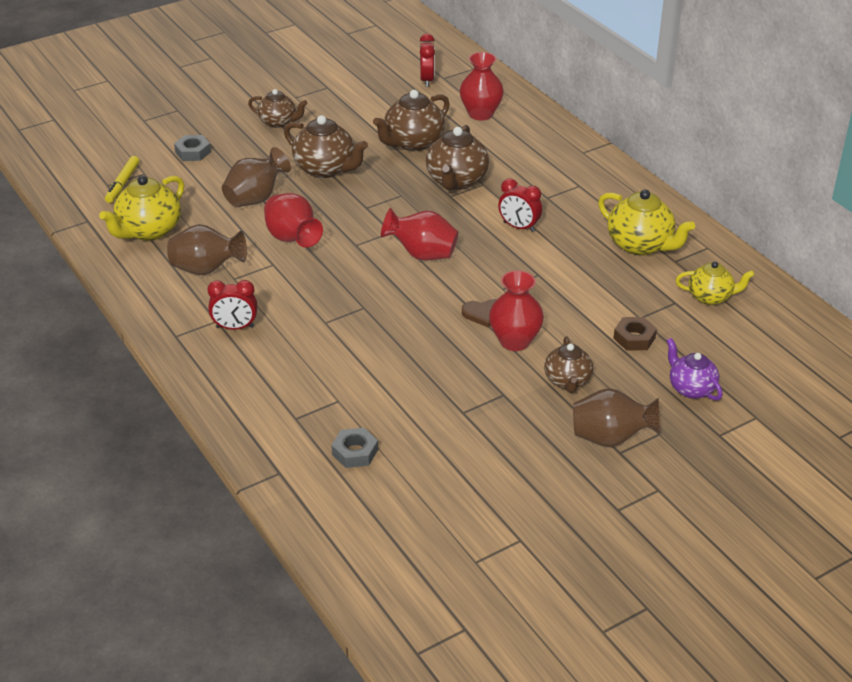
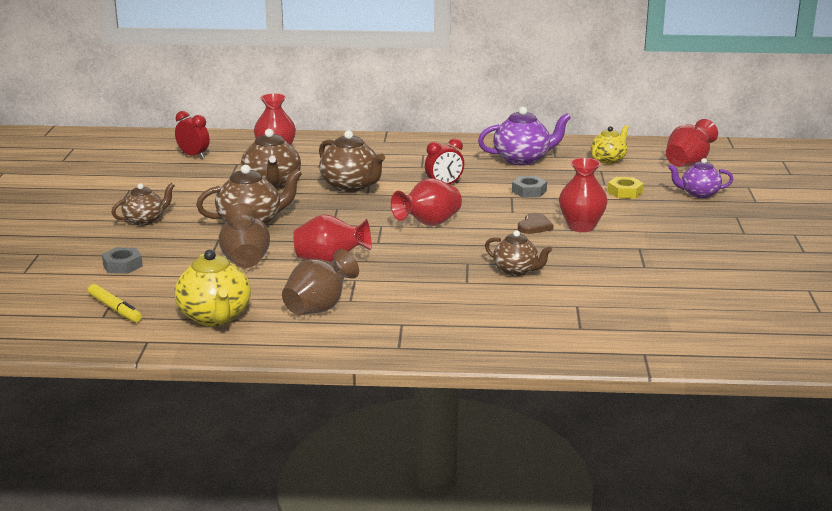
camera: 55 degrees left, 15 degrees down
red clock [207,280,257,330] -> none
grey nut [331,428,378,468] -> grey nut moved to [512,176,547,197]
brown teapot [544,336,593,393] -> brown teapot moved to [485,230,552,276]
brown vase [573,388,660,447] -> none
yellow teapot [598,189,695,255] -> purple teapot [478,107,571,166]
brown nut [613,317,657,351] -> yellow nut [607,177,644,199]
none -> red vase [666,119,718,167]

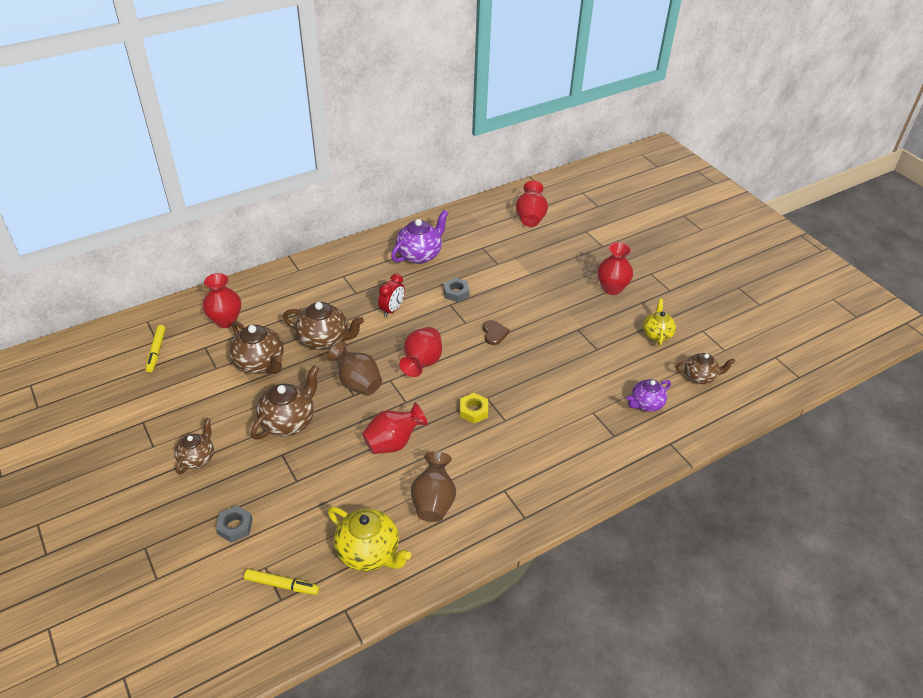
camera: 35 degrees left, 20 degrees up
red clock [175,111,209,159] -> yellow marker [146,325,165,373]
brown vase [218,203,270,268] -> brown vase moved to [327,341,382,396]
brown teapot [485,230,552,276] -> brown teapot moved to [676,353,735,384]
red vase [559,158,608,232] -> red vase moved to [597,242,633,295]
yellow teapot [591,125,629,164] -> yellow teapot moved to [643,299,676,346]
yellow nut [607,177,644,199] -> yellow nut moved to [460,393,488,423]
purple teapot [668,158,734,198] -> purple teapot moved to [627,379,671,412]

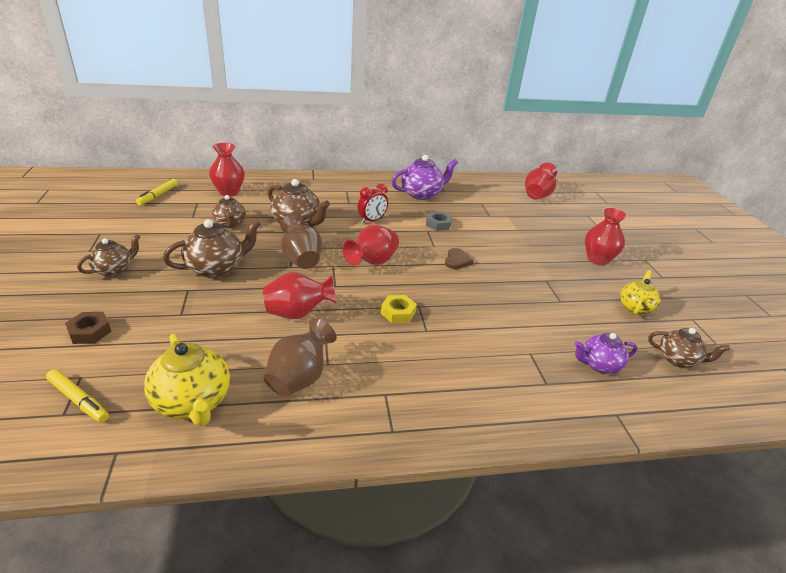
camera: 20 degrees right, 10 degrees down
grey nut [215,506,253,543] -> brown nut [65,312,112,344]
brown teapot [229,321,284,374] -> brown teapot [212,195,246,228], size x0.64

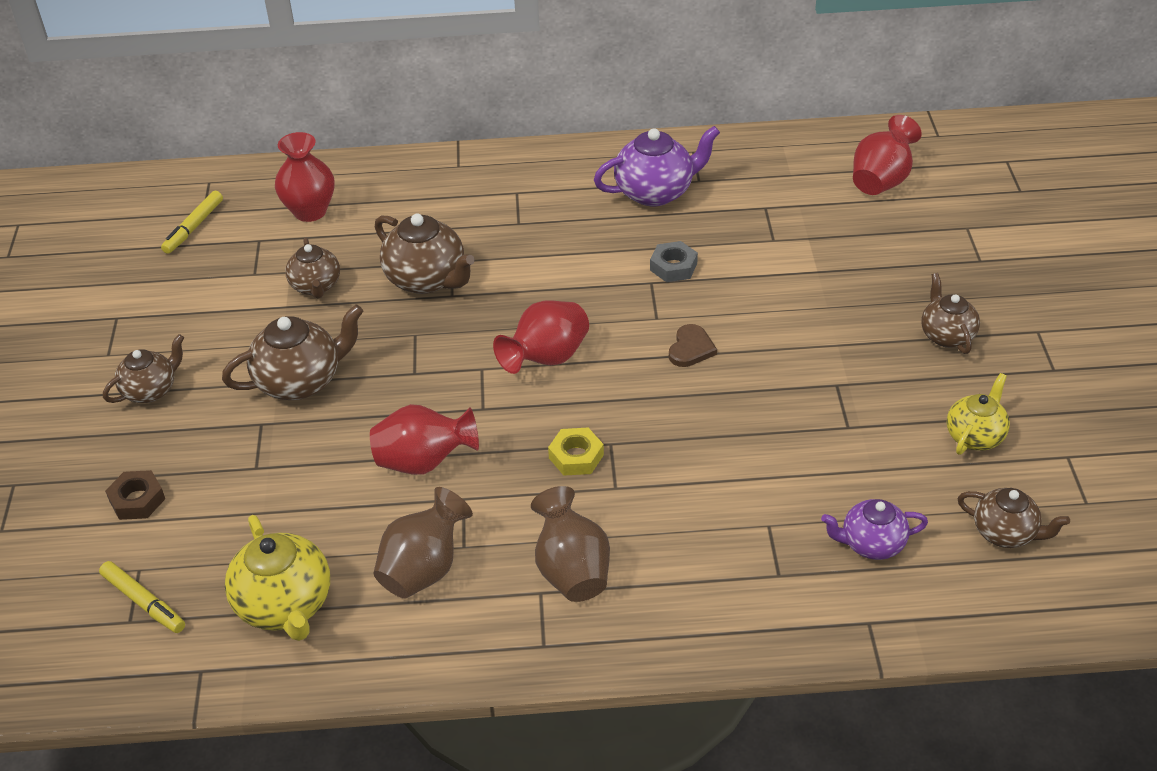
camera: 10 degrees right, 10 degrees up
brown vase [281,214,322,269] -> brown vase moved to [531,486,610,602]
red clock [358,184,388,224] -> none
red vase [585,207,628,266] -> brown teapot [921,273,980,354]

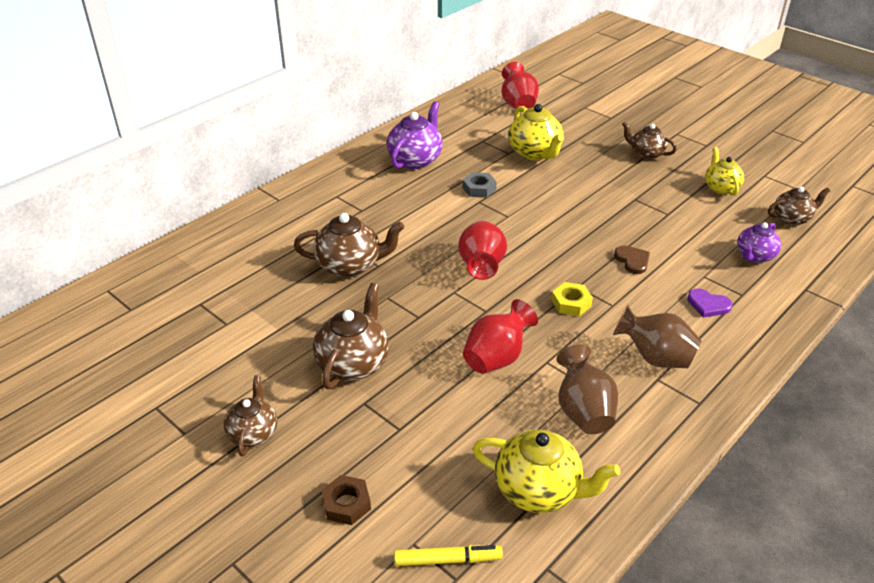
camera: 45 degrees left, 5 degrees down
yellow marker [161,191,223,254] -> none
red vase [275,132,334,222] -> none
brown teapot [285,238,340,298] -> none
brown heart [669,324,717,367] -> brown heart moved to [614,246,650,274]
none -> yellow teapot [508,104,564,160]
none -> purple heart [687,288,733,318]

